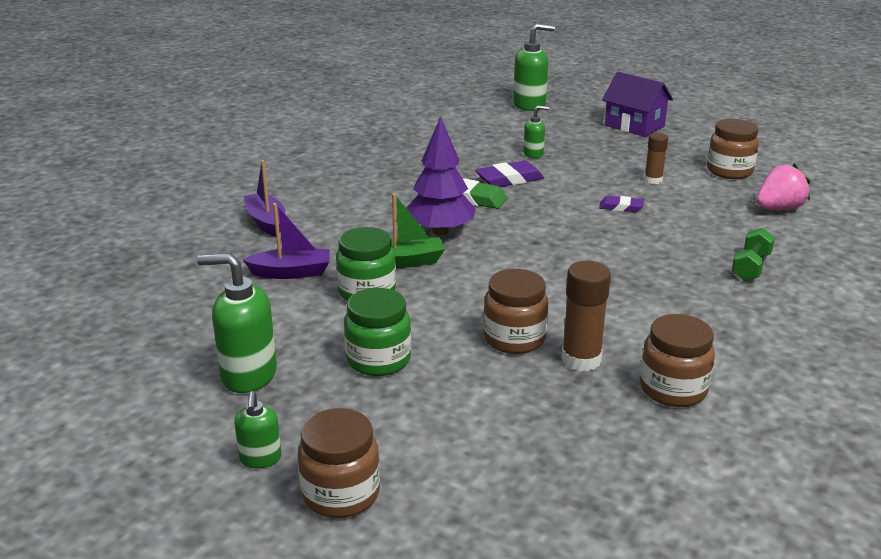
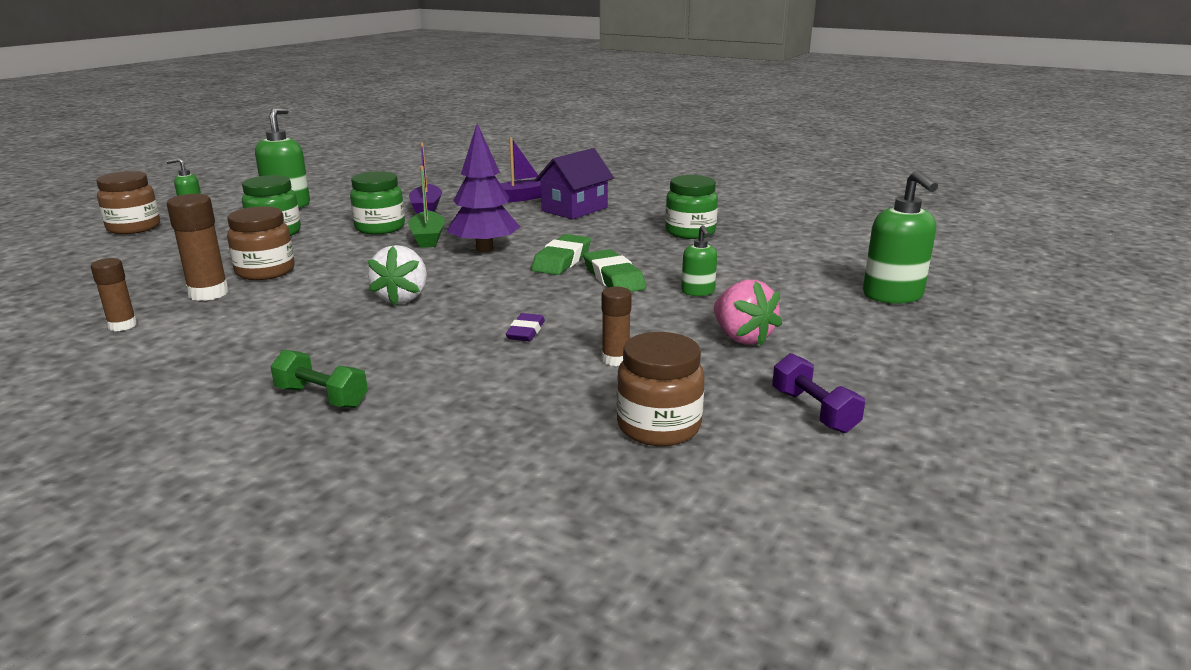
camera: 90 degrees right, 5 degrees down
purple eraser [475,161,544,187] -> green eraser [584,249,646,292]
purple house [602,72,673,137] -> purple house moved to [535,148,614,219]
brown jar [640,314,715,407] -> brown glue stick [91,258,137,331]
pink strawberry [756,163,810,210] -> pink strawberry moved to [714,280,782,346]
none -> white strawberry [367,245,427,306]
none -> green jar [665,175,718,239]
none -> purple dumbbell [772,353,865,433]

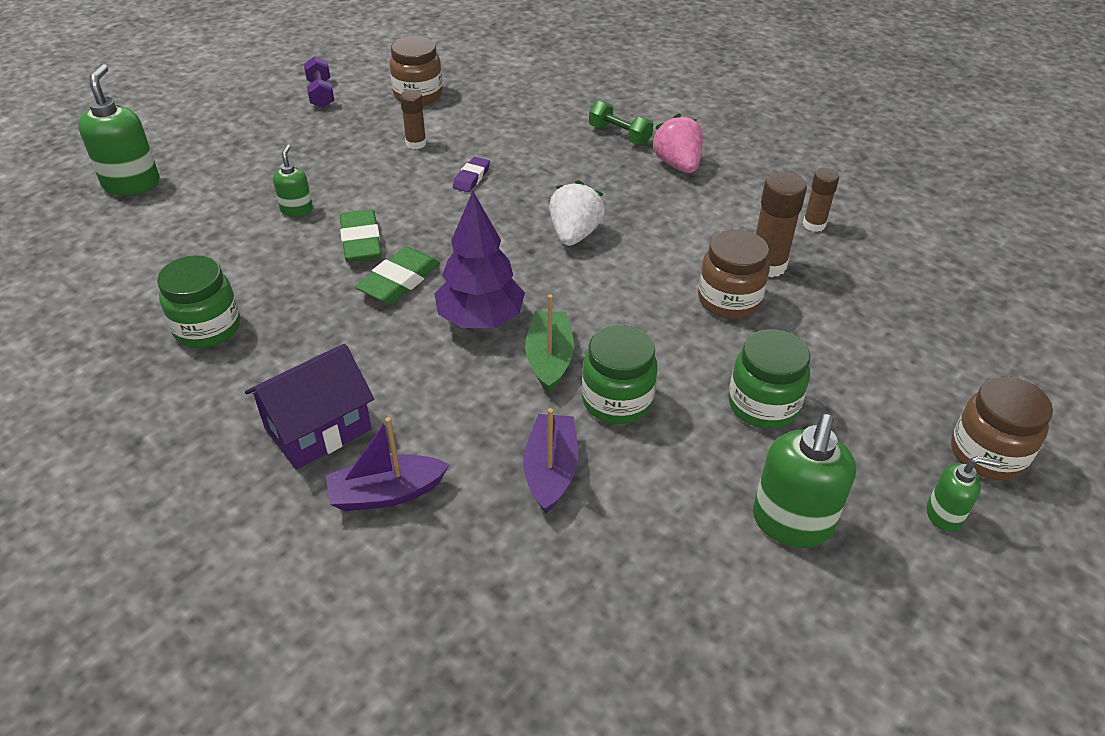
camera: 170 degrees left, 20 degrees up
pink strawberry [714,280,782,346] -> pink strawberry moved to [651,113,703,173]

